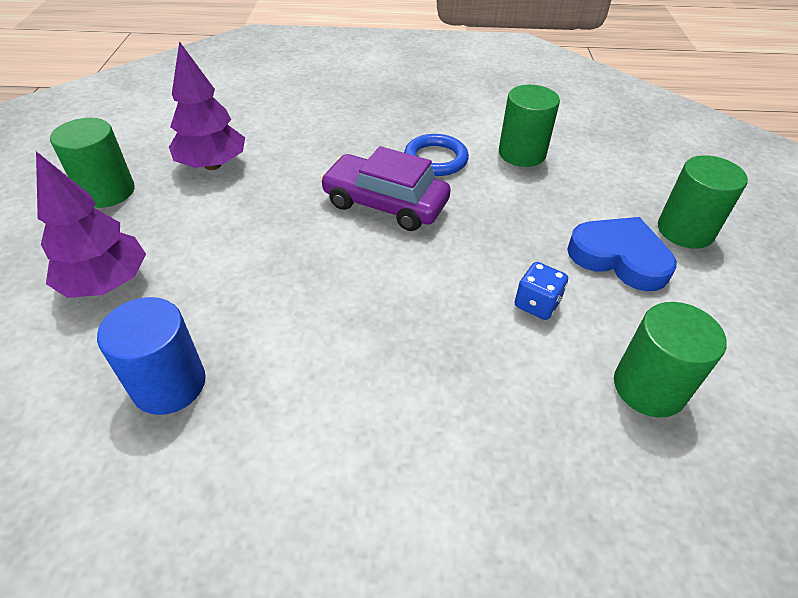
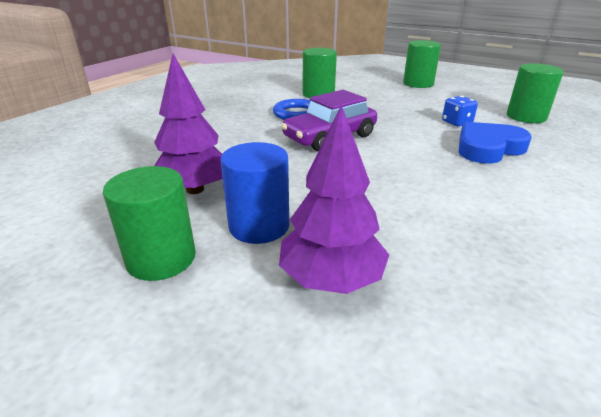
camera: 60 degrees left, 15 degrees down
blue cylinder [97,297,206,415] -> blue cylinder moved to [220,142,289,244]
blue heart [567,217,677,291] -> blue heart moved to [458,122,531,164]

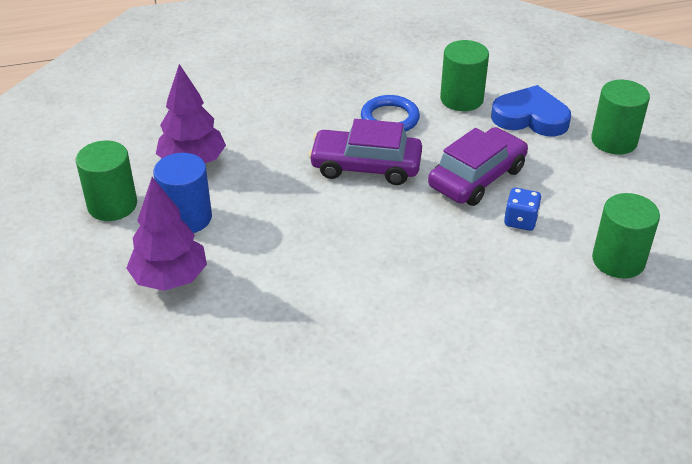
camera: 45 degrees right, 10 degrees up
blue heart [458,122,531,164] -> blue heart moved to [491,85,571,137]
none -> purple car [428,127,528,206]

